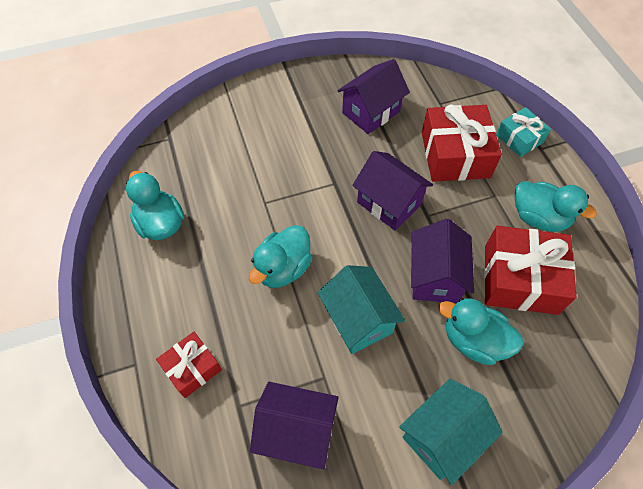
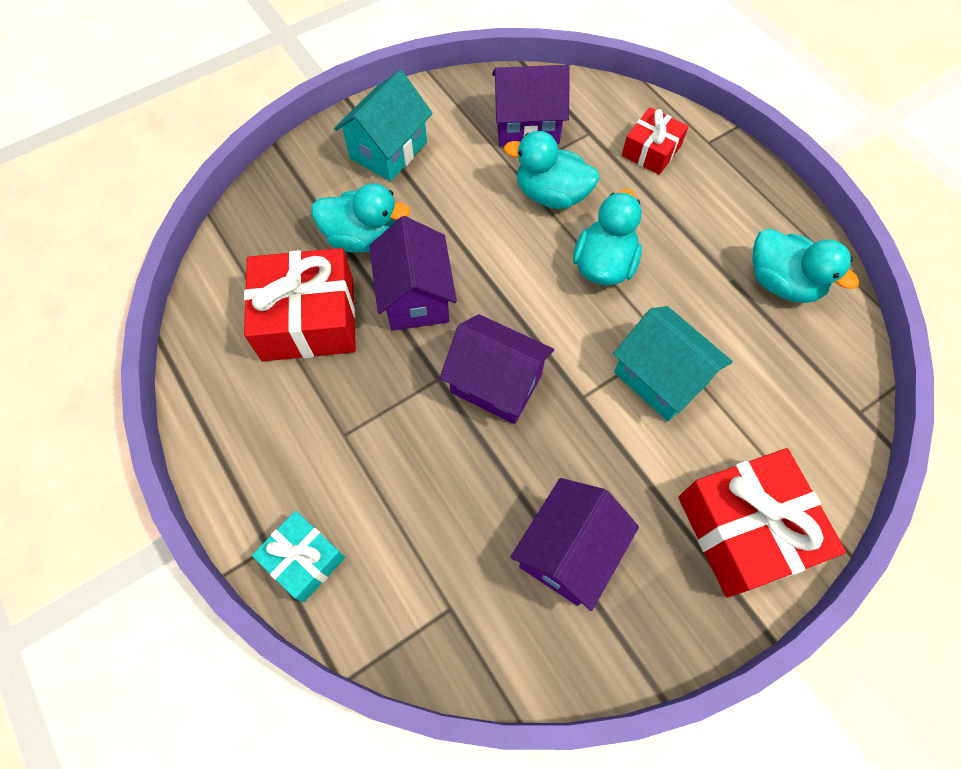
camera: 165 degrees right, 5 degrees up
turquoise house [318,265,405,354] -> turquoise house moved to [613,306,733,421]
red gift [422,104,502,182] -> red gift moved to [678,448,846,598]
turquoise duck [514,181,597,232] -> turquoise duck moved to [504,131,600,209]

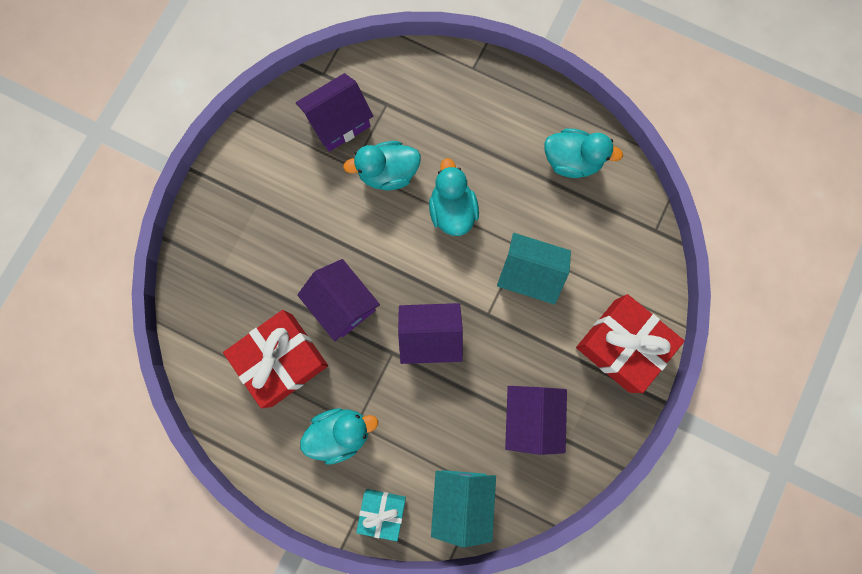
camera: 30 degrees left, 15 degrees up
turquoise duck [311,183,410,253] -> turquoise duck moved to [300,408,378,465]
turquoise house [334,70,433,181] -> turquoise house moved to [431,470,496,547]
red gift [622,107,689,175] -> none

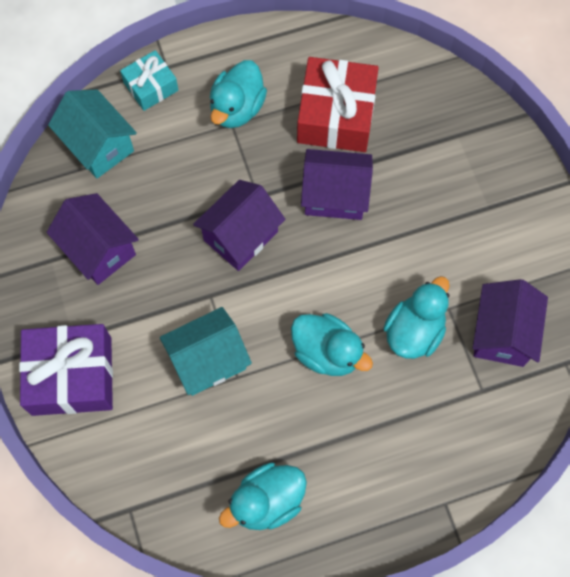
camera: 135 degrees right, 10 degrees down
red gift [576,294,684,393] -> purple gift [19,324,113,416]

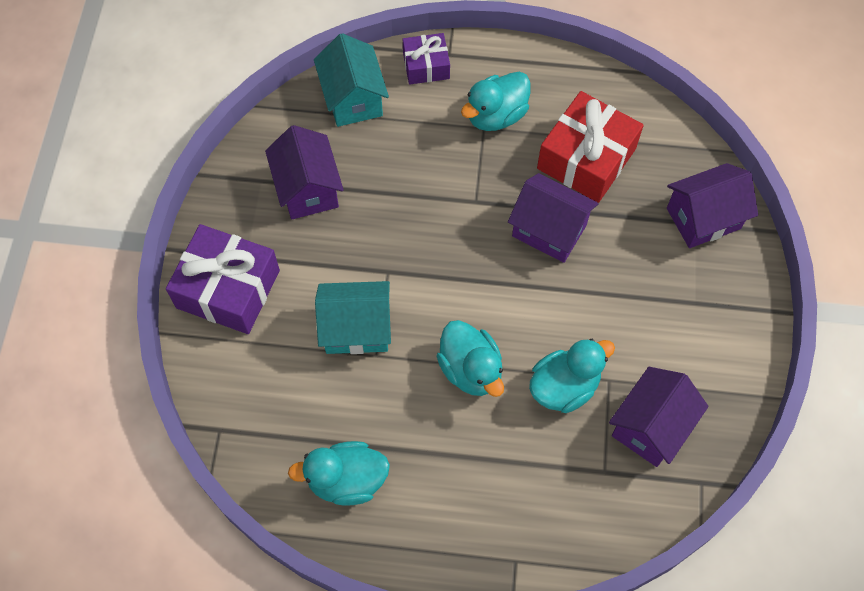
camera: 25 degrees right, 5 degrees down
turquoise gift [120,50,179,111] -> purple gift [403,33,450,84]
purple house [193,180,285,271] -> purple house moved to [667,163,758,248]

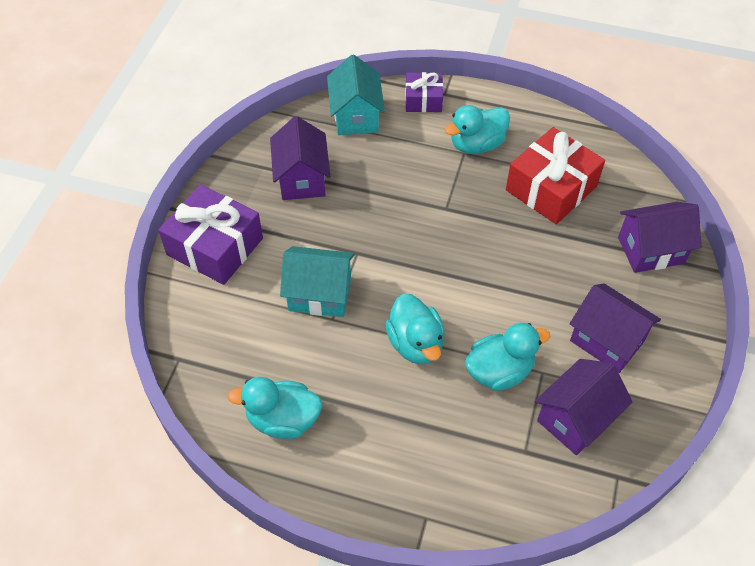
camera: 10 degrees right, 10 degrees down
purple house [508,173,599,263] -> purple house moved to [570,284,661,373]

